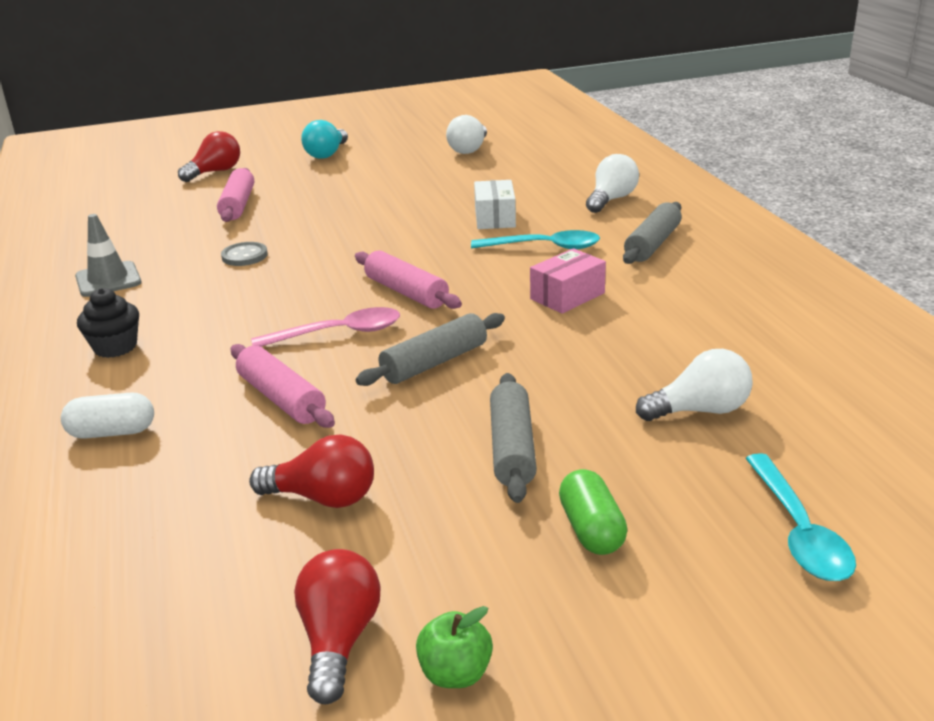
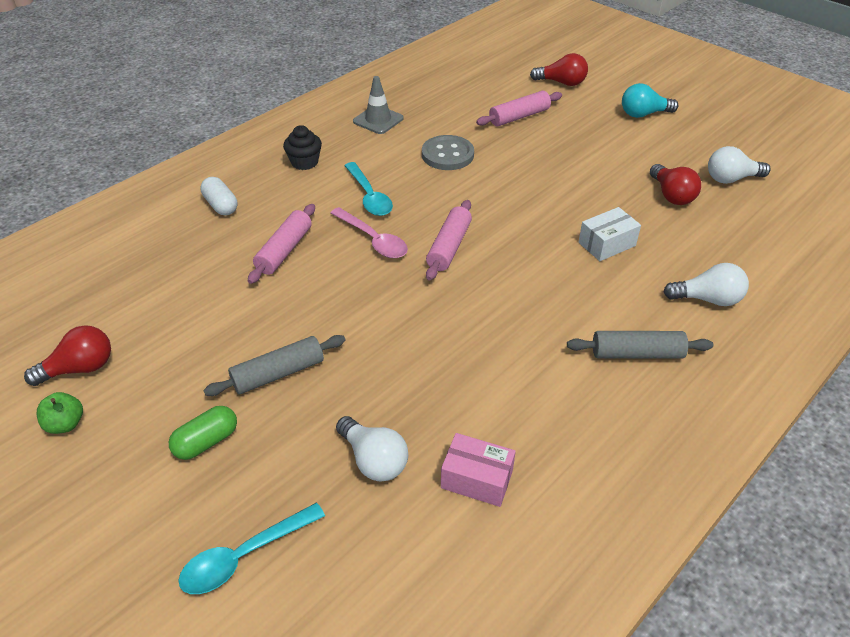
camera: 60 degrees right, 15 degrees up
grey button [221,242,268,266] -> grey button [422,135,474,170], size x1.57
red light bulb [249,434,374,508] -> red light bulb moved to [650,164,701,205]
grey rolling pin [356,313,505,386] -> none
turquoise spoon [471,230,600,249] -> turquoise spoon moved to [344,162,393,216]
pink box [530,248,606,314] -> pink box moved to [441,433,516,507]

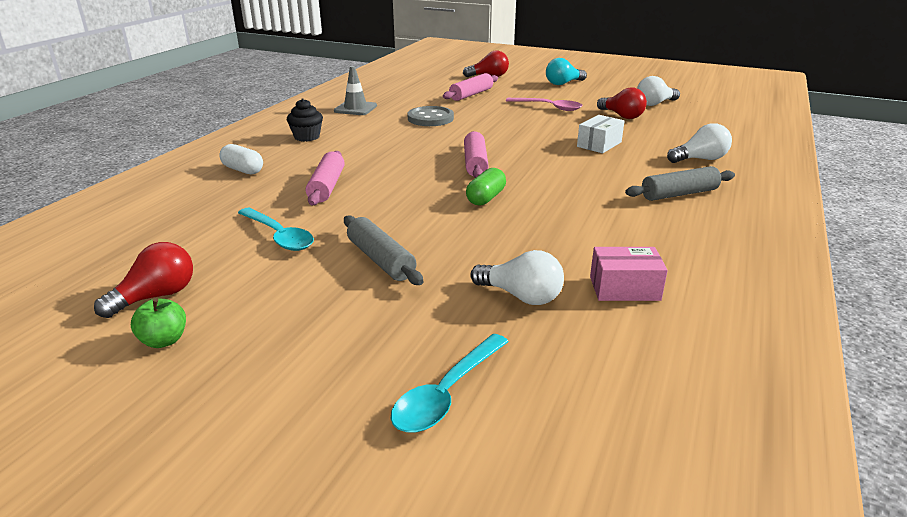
camera: 20 degrees left, 15 degrees down
green capsule [169,406,237,460] -> green capsule moved to [466,168,506,206]
grey rolling pin [203,335,345,396] -> grey rolling pin turned 75 degrees counterclockwise [344,215,423,285]
pink spoon [330,207,408,258] -> pink spoon moved to [506,98,582,111]
turquoise spoon [344,162,393,216] -> turquoise spoon moved to [238,207,314,251]

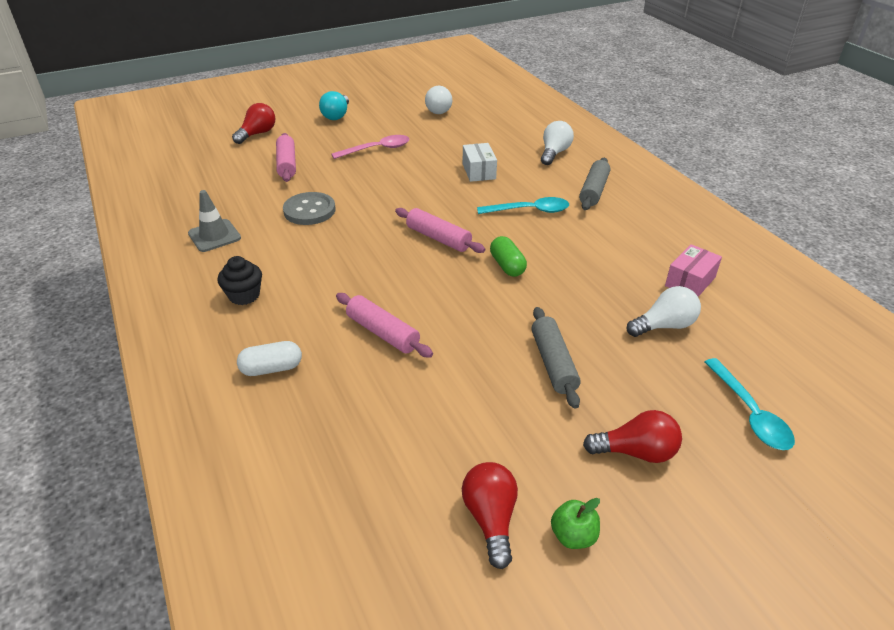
camera: 50 degrees left, 10 degrees up
turquoise spoon [238,207,314,251] -> turquoise spoon moved to [477,197,569,214]
grey rolling pin [344,215,423,285] -> grey rolling pin turned 75 degrees clockwise [531,307,581,409]
red light bulb [597,88,647,119] -> red light bulb moved to [583,410,682,463]

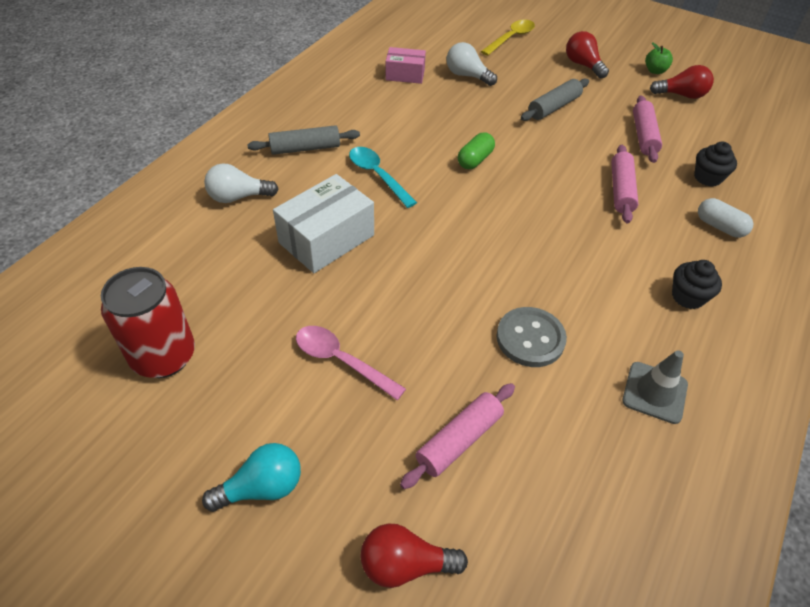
camera: 125 degrees left, 10 degrees up
pink rolling pin [395,208,485,253] -> pink rolling pin moved to [633,95,662,163]
white light bulb [425,86,452,114] -> red can [101,267,195,378]
red light bulb [462,462,518,569] -> red light bulb turned 135 degrees counterclockwise [650,65,714,99]
white box [463,143,497,182] -> white box [273,174,374,273], size x1.65
turquoise spoon [705,358,795,450] -> yellow spoon [481,19,535,56]
none -> black cupcake [694,142,737,187]

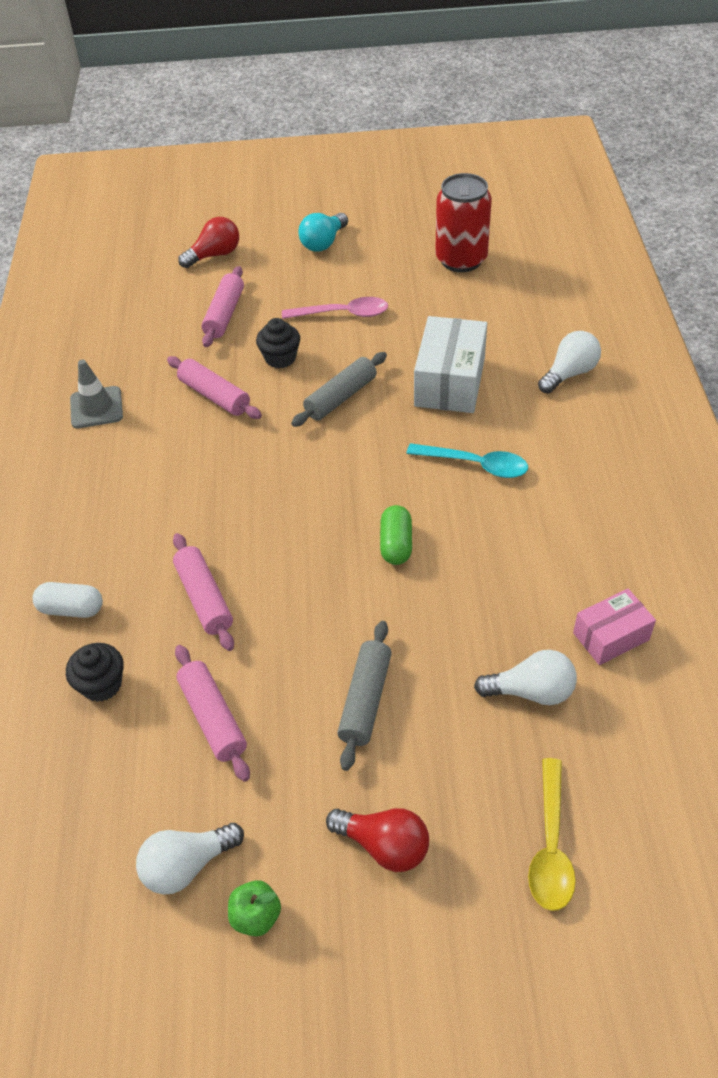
camera: 150 degrees right, 0 degrees up
grey rolling pin [247,125,360,155] -> grey rolling pin moved to [291,352,387,427]
grey button [496,307,567,367] -> pink rolling pin [167,356,262,419]
red light bulb [650,65,714,99] -> white light bulb [136,823,244,895]
black cupcake [672,260,722,309] -> black cupcake moved to [256,318,300,368]

